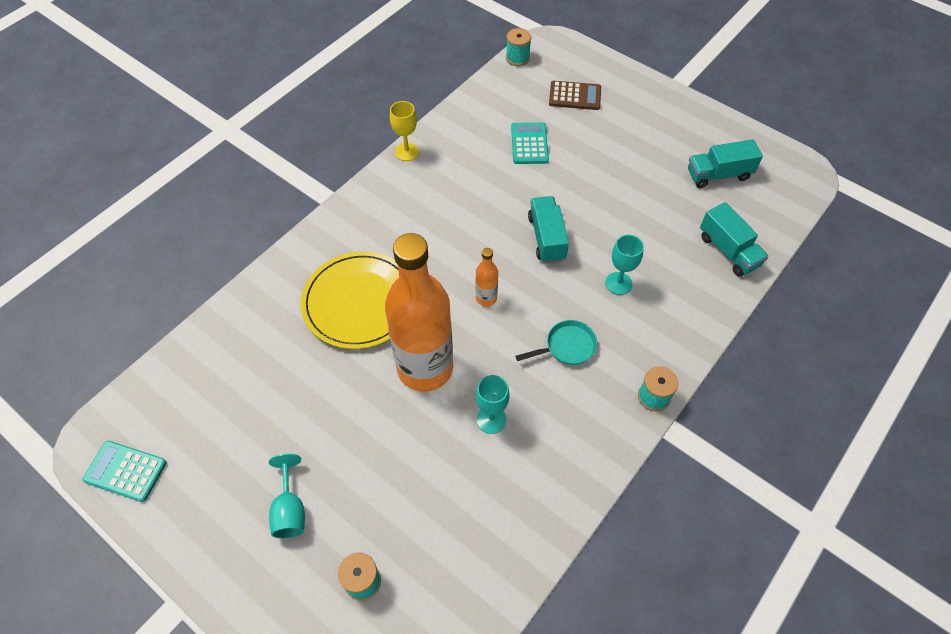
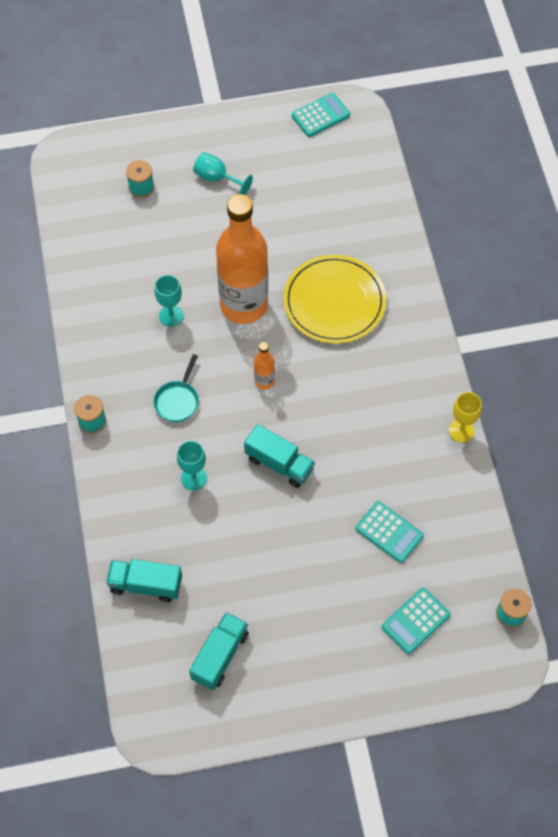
camera: 130 degrees right, 5 degrees up
brown calculator [549,81,601,110] -> turquoise calculator [382,588,450,654]

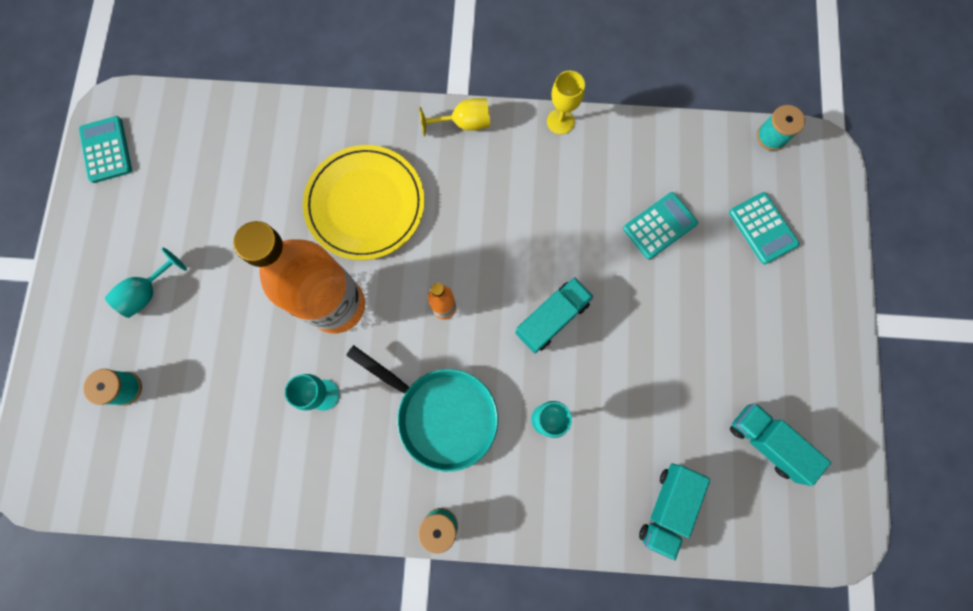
camera: 75 degrees left, 15 degrees up
turquoise pan [153,354,199,422] -> turquoise pan [346,345,498,472], size x1.81
none -> yellow goblet [419,98,490,136]

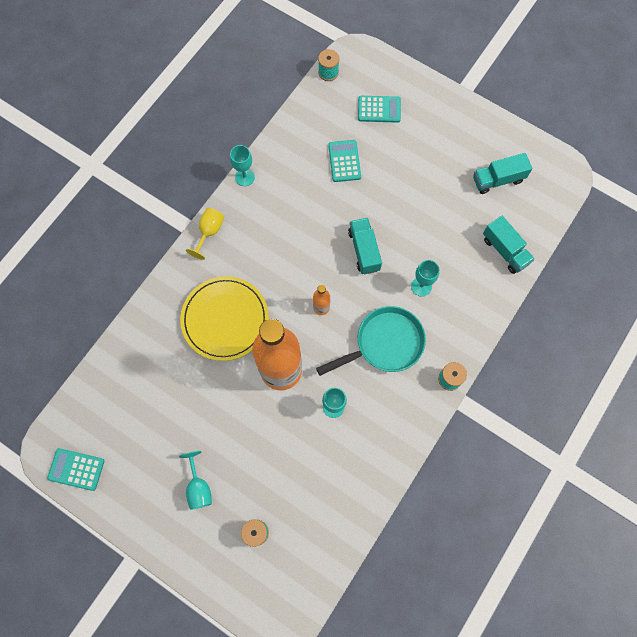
camera: 60 degrees left, 5 degrees down
yellow goblet [547,71,585,134] -> turquoise goblet [230,145,255,186]

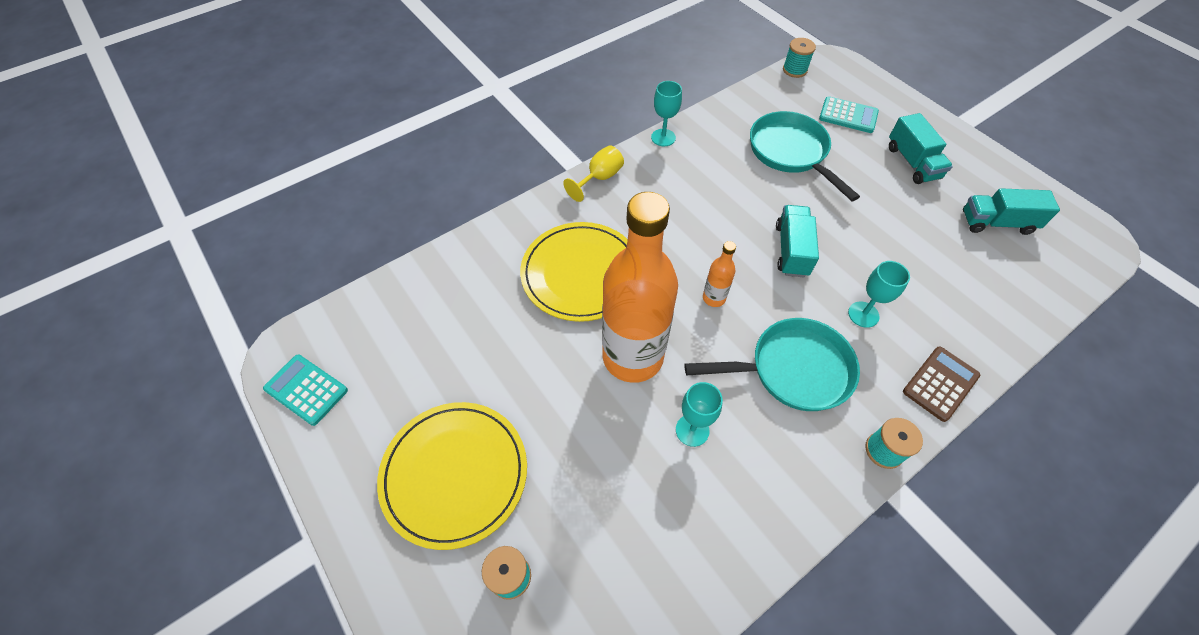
camera: 20 degrees right, 15 degrees down
turquoise goblet [179,451,212,510] -> yellow plate [377,402,527,550]
turquoise calculator [328,140,361,182] -> turquoise pan [750,111,860,201]
turquoise truck [483,216,535,274] -> turquoise truck moved to [889,113,953,184]
none -> brown calculator [903,346,980,422]

